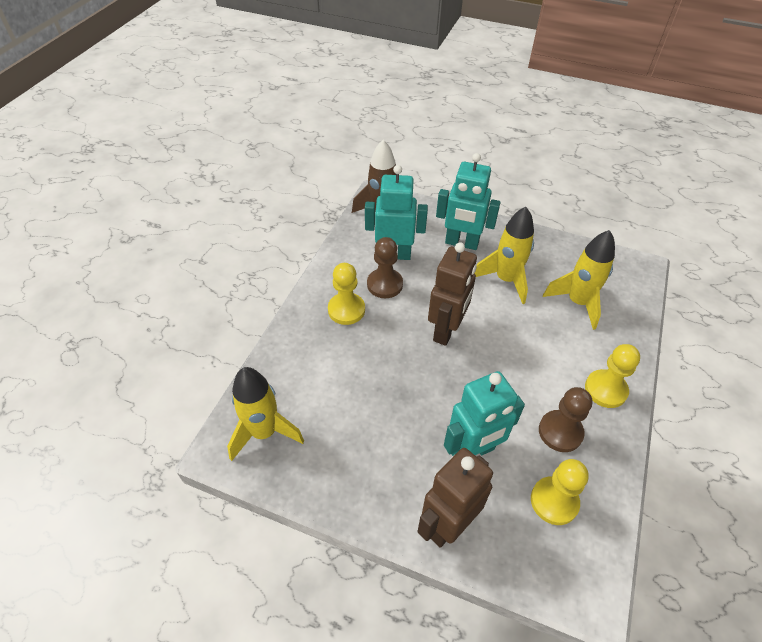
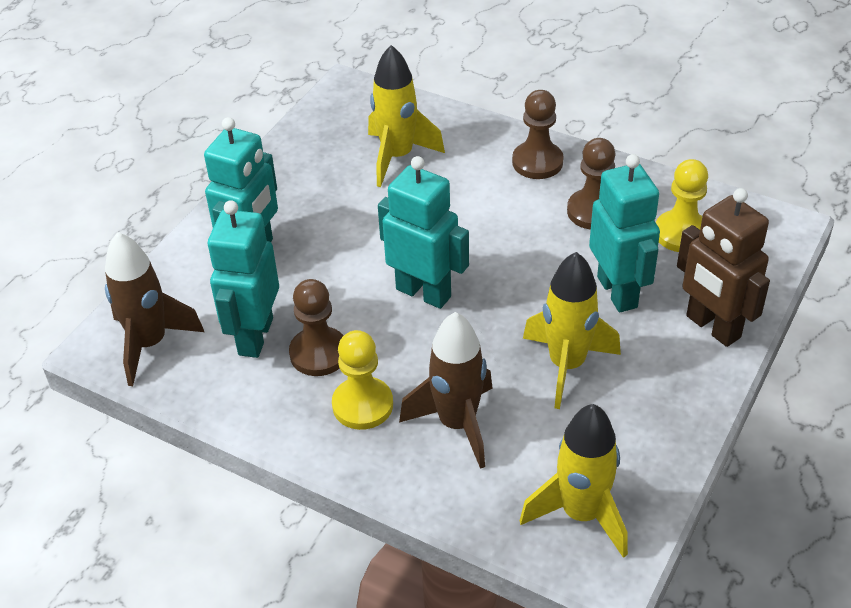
camera: 80 degrees left, 5 degrees down
brown robot [428,242,477,346] -> turquoise robot [378,156,469,309]
yellow rocket [475,207,534,304] -> yellow rocket moved to [523,252,621,409]
yellow pawn [585,344,640,408] -> brown pawn [512,90,564,179]
none -> brown rocket [399,312,492,469]

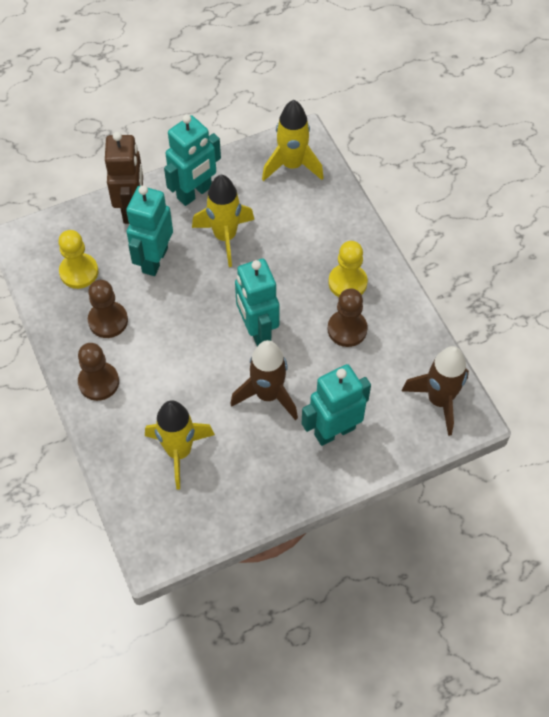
camera: 145 degrees left, 15 degrees up
turquoise robot [208,200,279,358] -> turquoise robot moved to [164,114,221,206]
brown rocket [399,312,492,469] -> brown rocket moved to [230,340,298,420]

